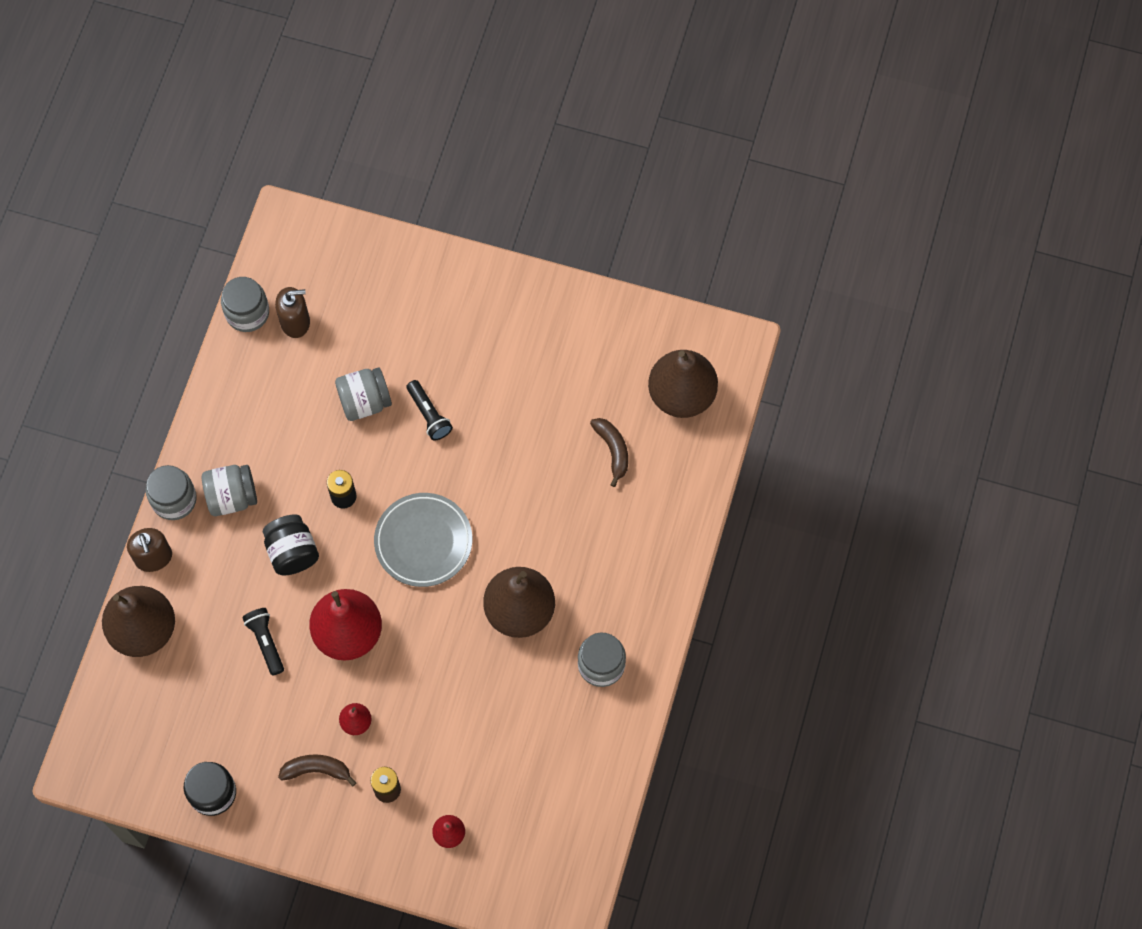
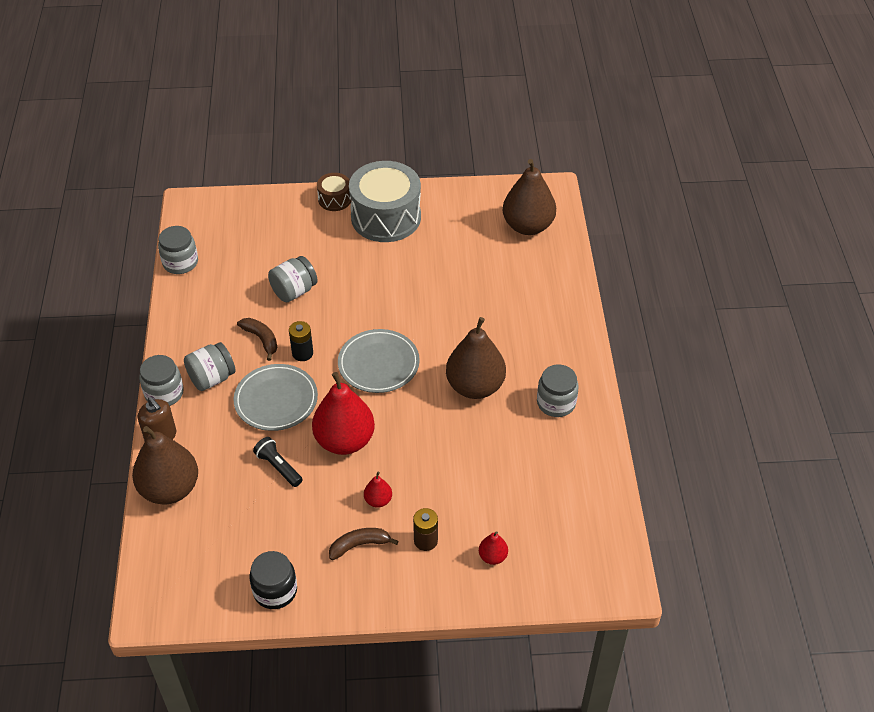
camera: 20 degrees left, 20 degrees down
black jar [263,514,319,575] -> grey plate [234,364,318,431]
brown soap dispenser [275,287,310,338] -> none
black flashlight [407,380,453,441] -> none
brown banana [590,418,628,487] -> brown banana moved to [237,318,277,361]
none -> brown drum [317,173,351,211]
none -> grey drum [349,161,421,242]

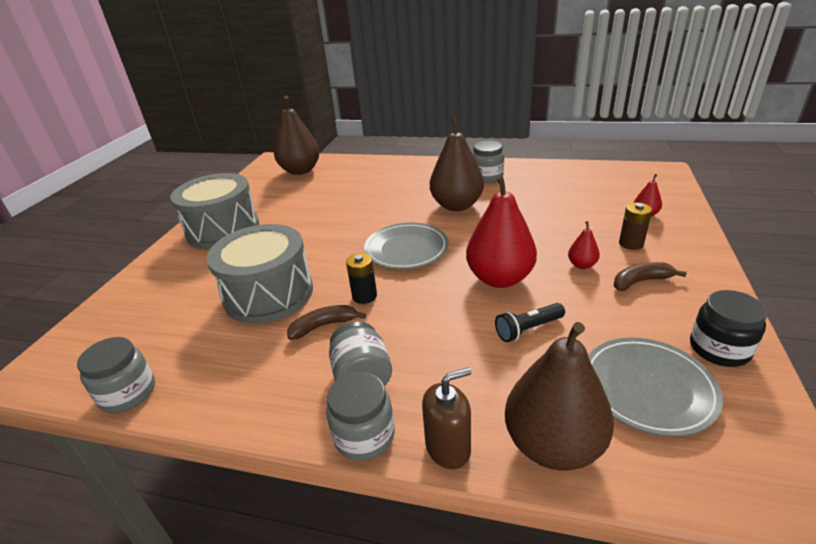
camera: 70 degrees left, 15 degrees down
grey plate [234,364,318,431] -> grey plate moved to [588,338,723,437]
grey jar [268,256,318,302] -> grey drum [206,224,313,324]
brown drum [317,173,351,211] -> none
brown banana [329,528,398,560] -> brown banana turned 75 degrees clockwise [614,262,687,291]

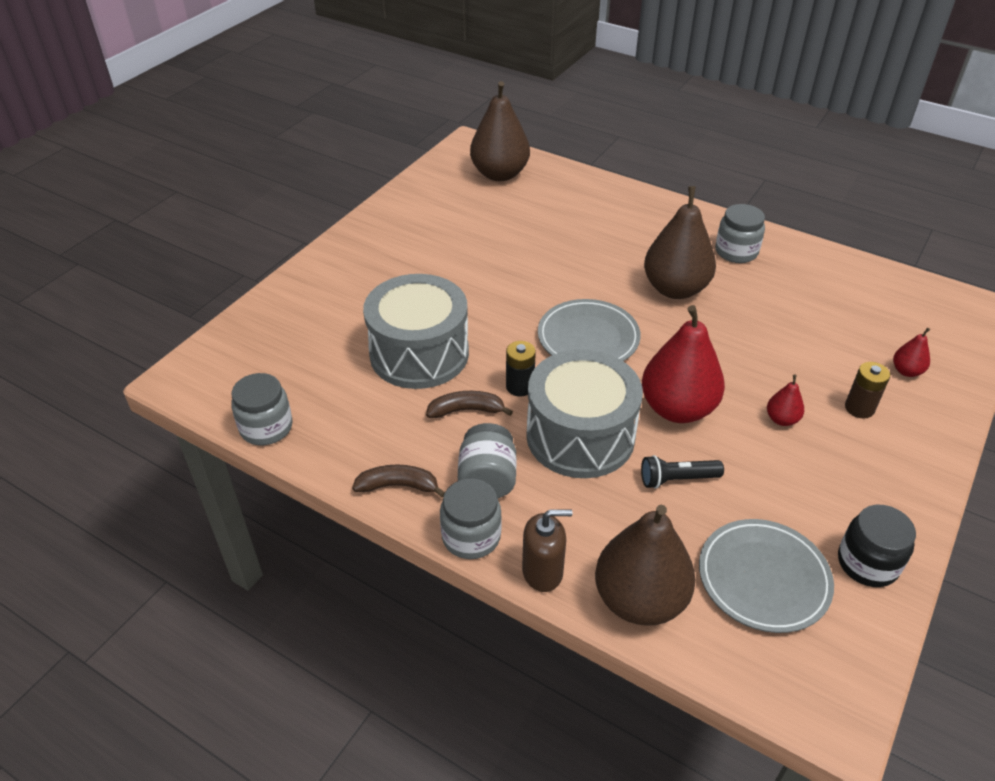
camera: 15 degrees right, 10 degrees up
grey drum [170,173,259,249] -> grey drum moved to [526,349,643,478]
brown banana [614,262,687,291] -> brown banana moved to [352,465,445,497]

